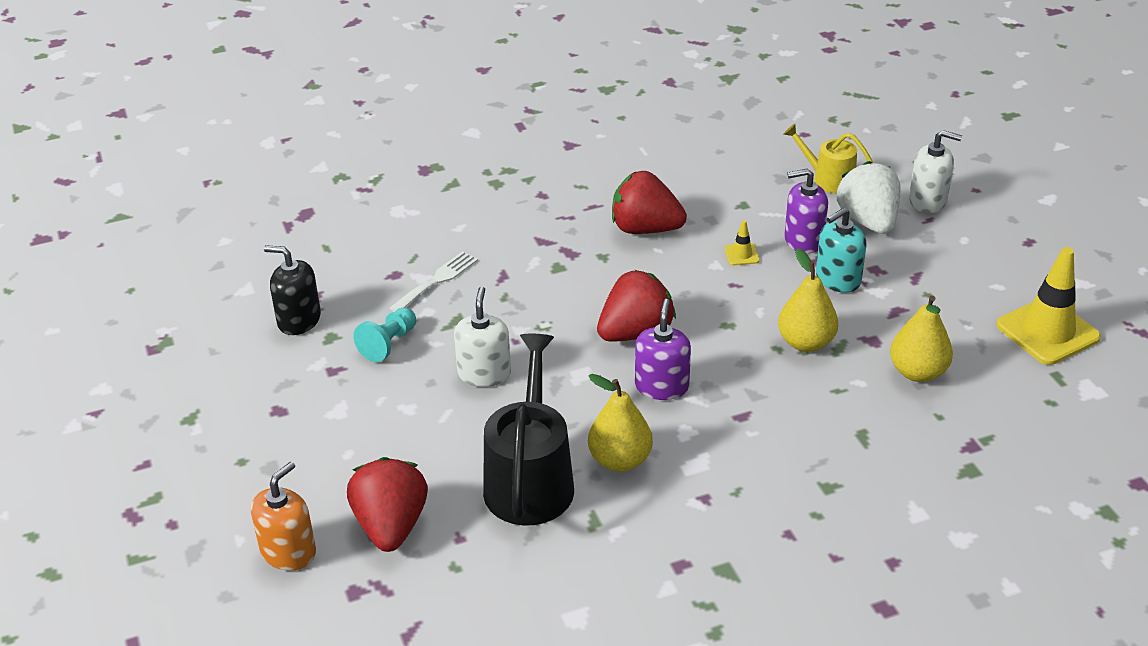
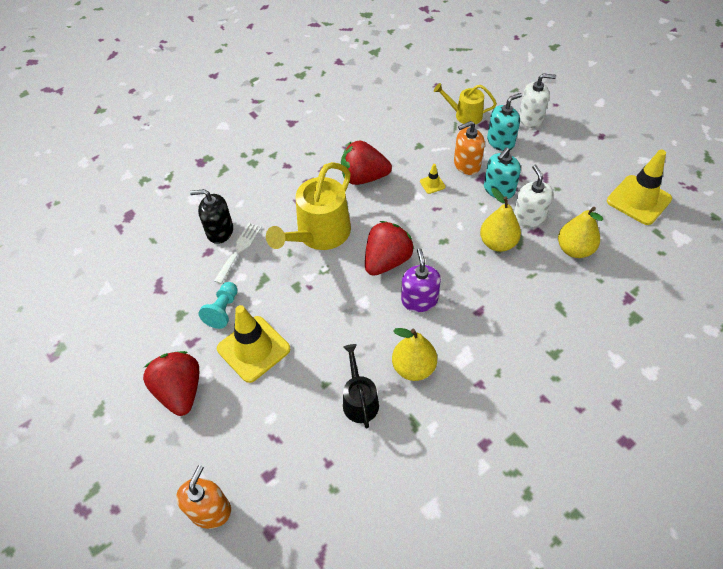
camera: 15 degrees left, 15 degrees up
black soap dispenser [264,245,321,335] -> black soap dispenser moved to [190,189,233,244]
red strawberry [347,457,428,552] -> red strawberry moved to [143,351,199,416]
white soap dispenser [454,287,511,387] -> white soap dispenser moved to [514,165,553,227]
black watering can [483,334,574,526] -> black watering can [343,344,379,428], size x0.57
purple soap dispenser [784,168,828,254] -> orange soap dispenser [454,121,485,175]
white strawberry [836,161,900,234] -> turquoise soap dispenser [487,93,522,151]
none -> yellow traffic cone [217,305,291,383]
none -> yellow watering can [266,162,351,250]

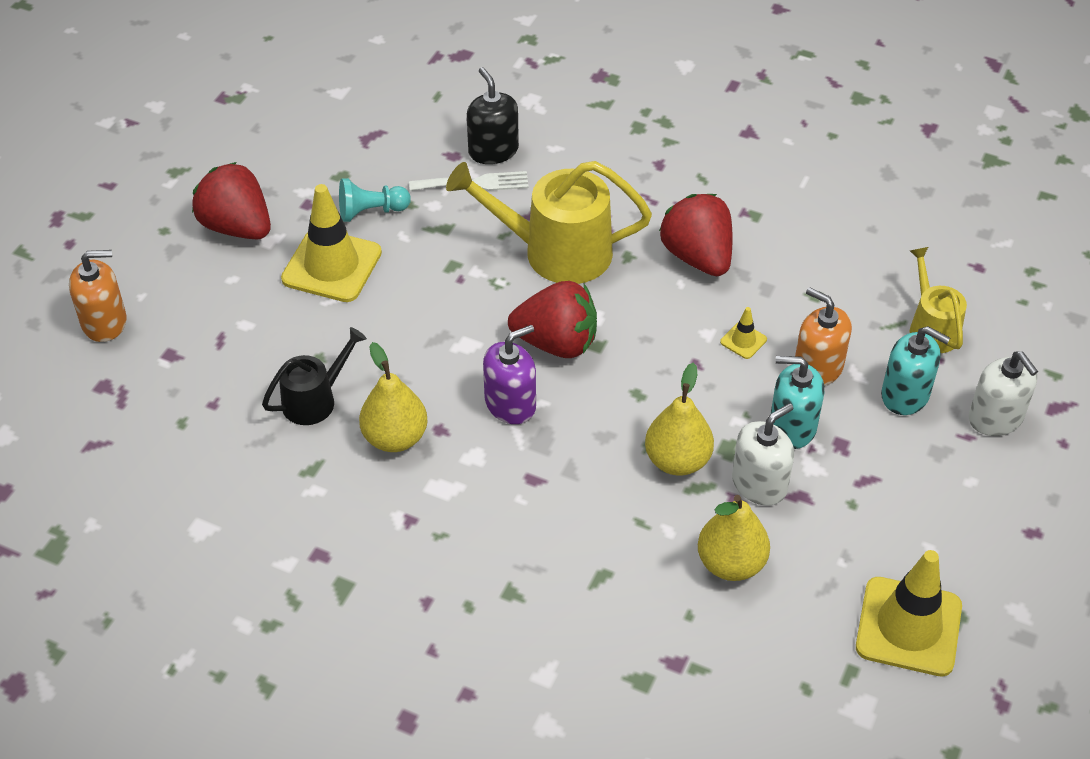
camera: 60 degrees right, 5 degrees down
red strawberry [143,351,199,416] -> red strawberry turned 90 degrees counterclockwise [192,162,271,239]

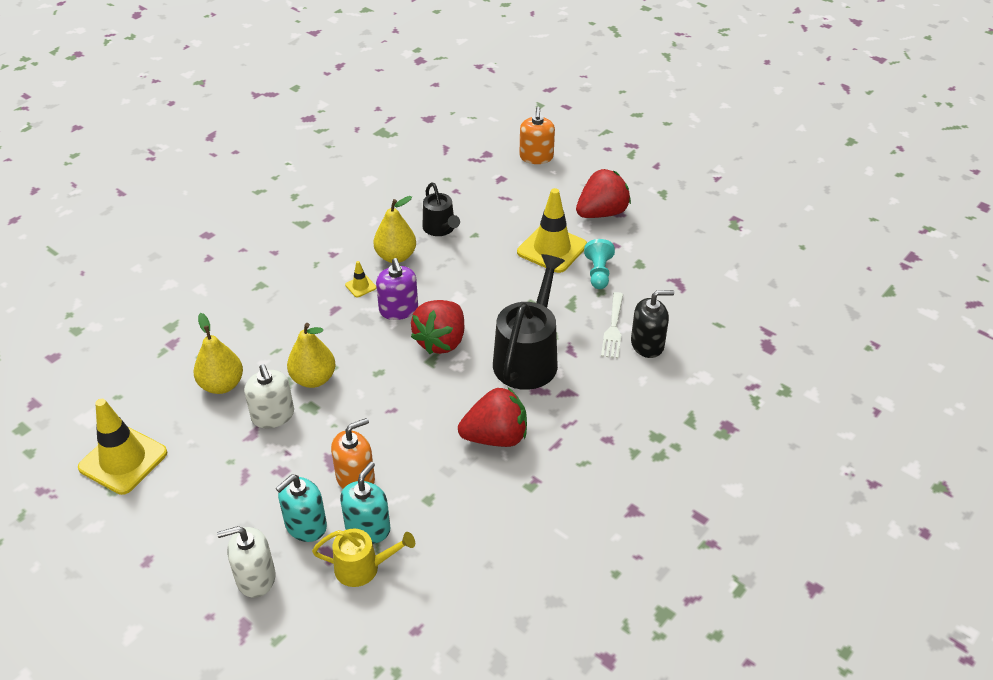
camera: 105 degrees right, 5 degrees down
yellow watering can [446,161,652,284] -> black watering can [493,254,565,390]
yellow traffic cone [720,307,767,359] -> yellow traffic cone moved to [345,261,376,297]
turquoise soap dispenser [771,356,824,449] -> turquoise soap dispenser moved to [340,462,391,544]

